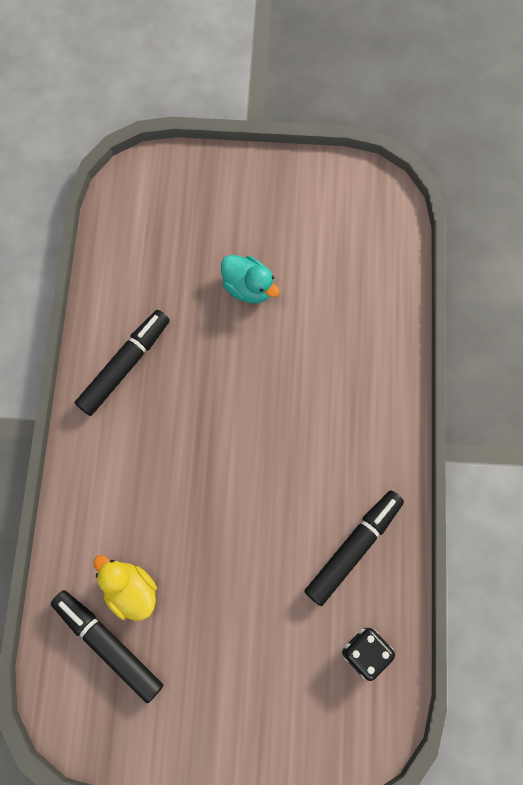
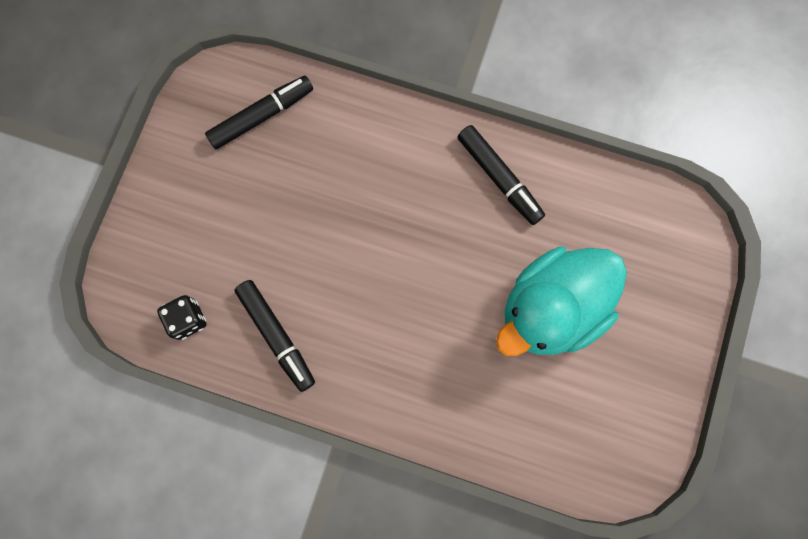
camera: 105 degrees right, 5 degrees up
yellow duck [94,555,157,621] -> none
turquoise duck [221,255,280,304] -> turquoise duck [496,246,627,356], size x2.16

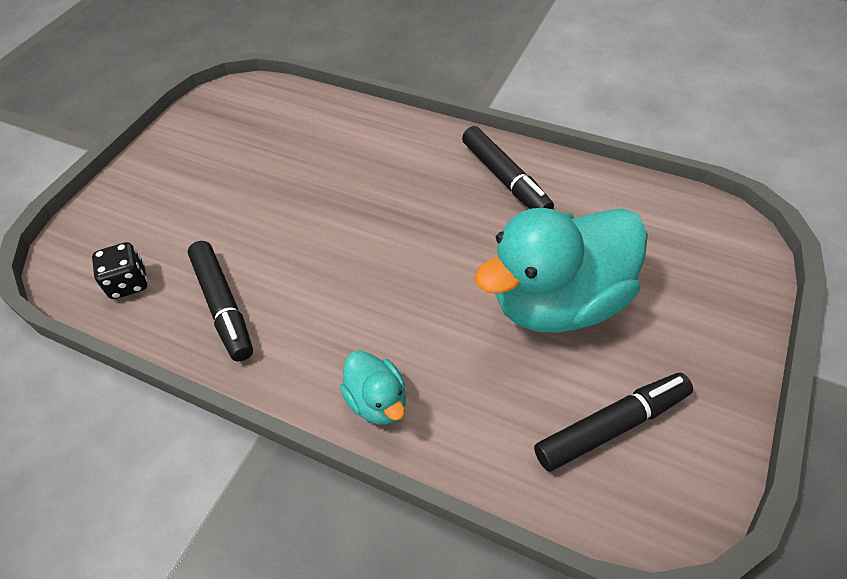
camera: 10 degrees right, 25 degrees down
black marker [205,76,313,149] -> black marker moved to [534,373,693,472]
none -> turquoise duck [340,350,406,424]

